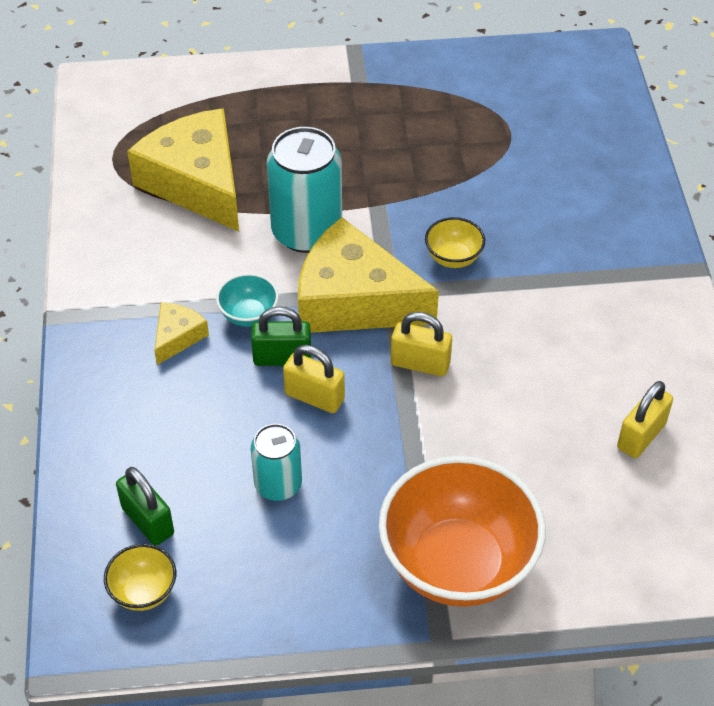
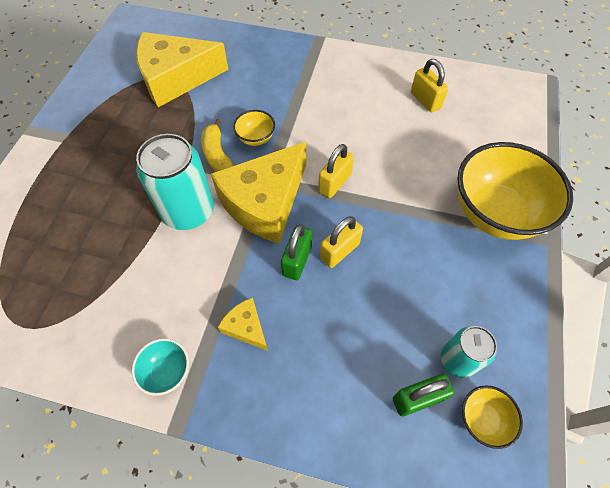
camera: 70 degrees left, 10 degrees up
yellow cheese [127,108,239,232] -> yellow cheese moved to [136,32,229,107]
turquoise bowl [216,273,279,327] -> turquoise bowl moved to [132,338,189,396]
turquoise can [251,424,302,501] -> turquoise can moved to [441,326,497,378]
orange bowl [379,456,546,607] -> yellow bowl [457,142,573,240]
none -> yellow banana [201,119,233,172]

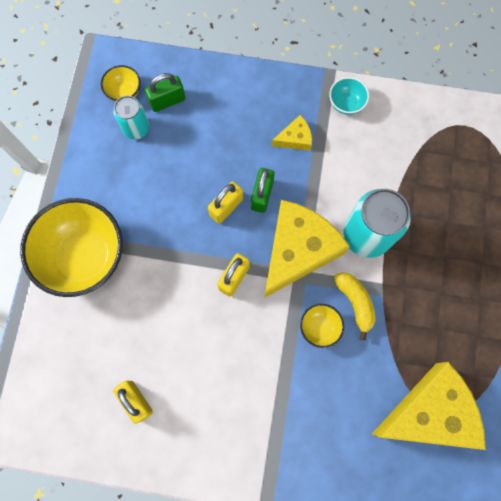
camera: 175 degrees right, 15 degrees up
yellow cheese [218,298,268,351] -> yellow cheese turned 60 degrees counterclockwise [272,115,312,151]

